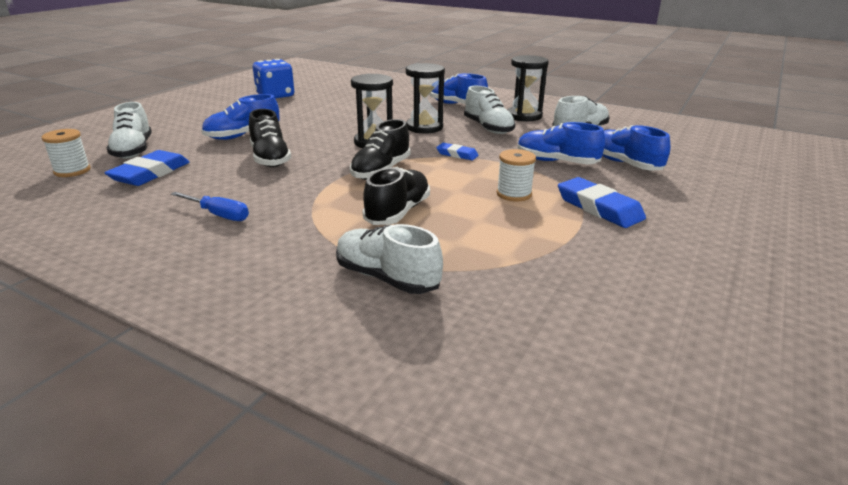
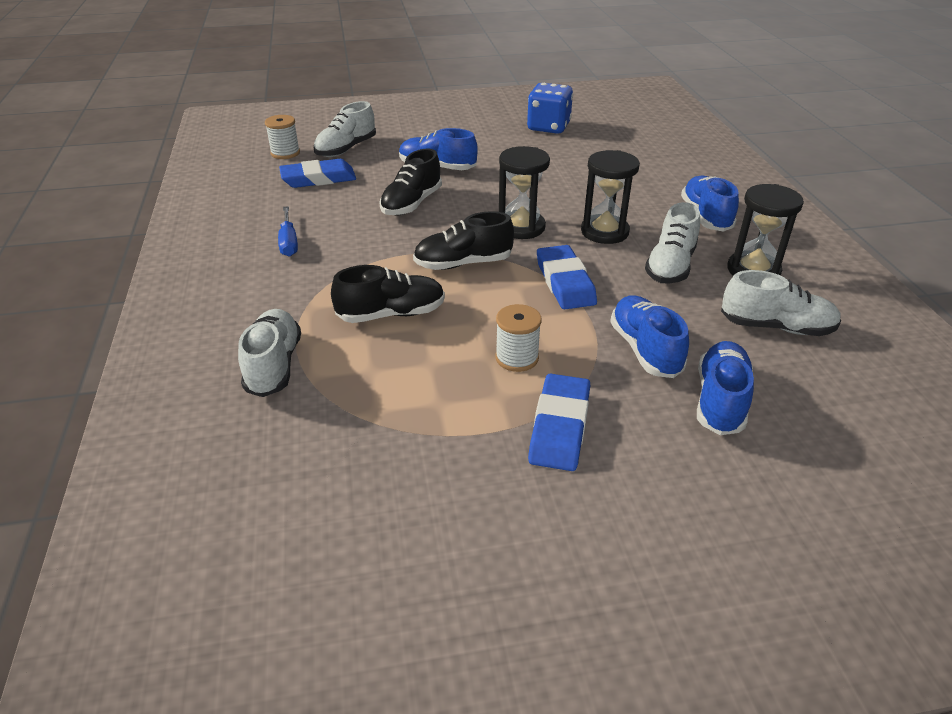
camera: 50 degrees right, 10 degrees up
blue eraser [436,143,479,160] -> blue eraser [537,245,597,309], size x1.76

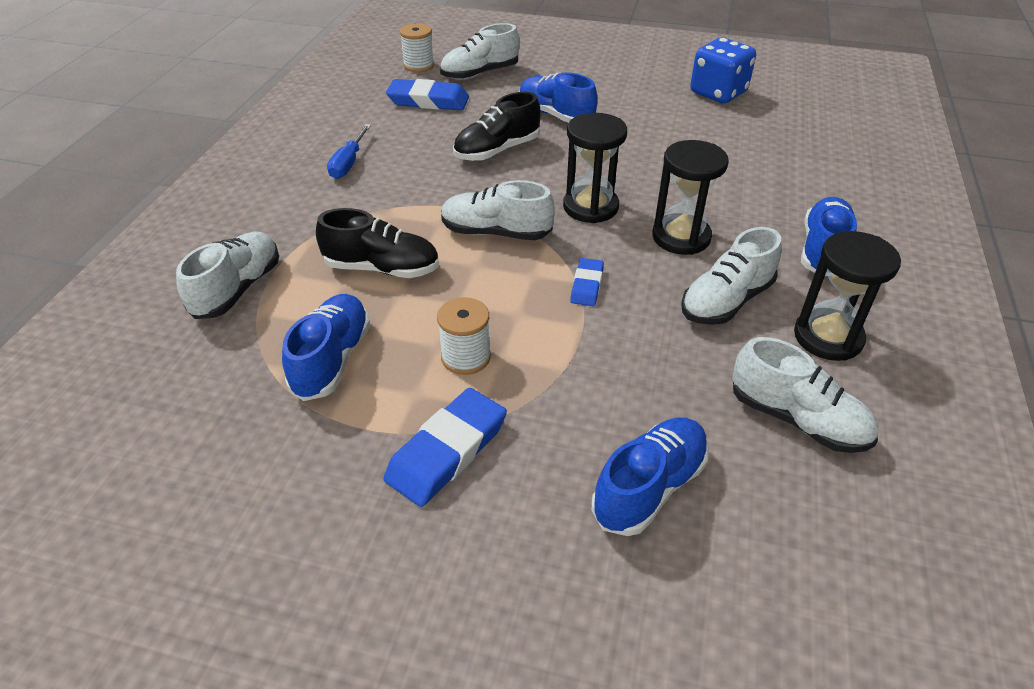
camera: 25 degrees right, 5 degrees up
black shoe [413,211,514,270] -> white shoe [441,180,555,240]
blue eraser [537,245,597,309] -> blue eraser [570,258,604,306], size x0.57
blue shoe [610,295,689,378] -> blue shoe moved to [282,294,370,401]

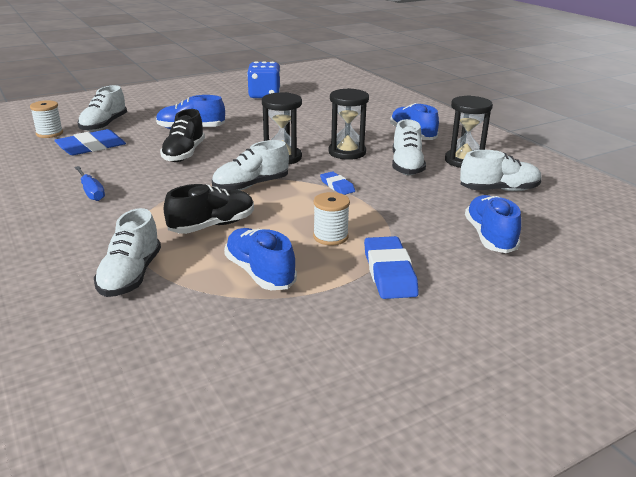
camera: 45 degrees left, 15 degrees down
white shoe [176,232,279,319] -> white shoe turned 150 degrees counterclockwise [94,208,161,297]

